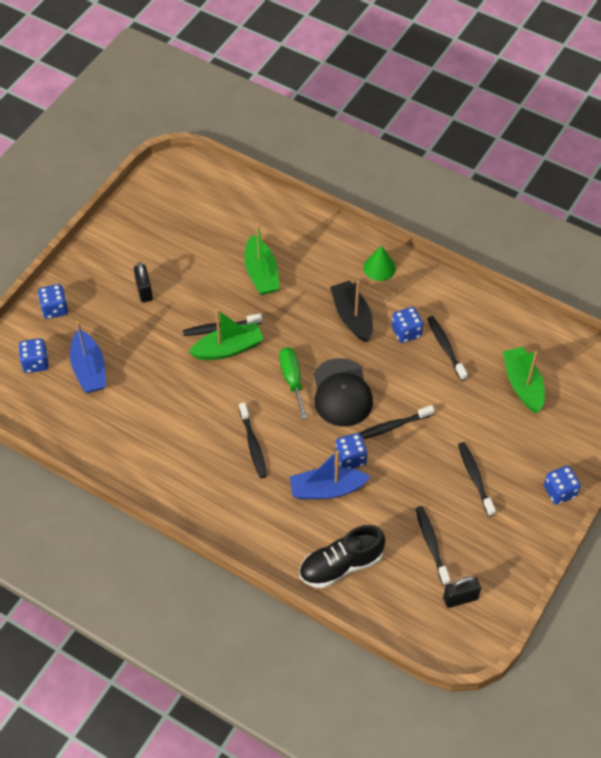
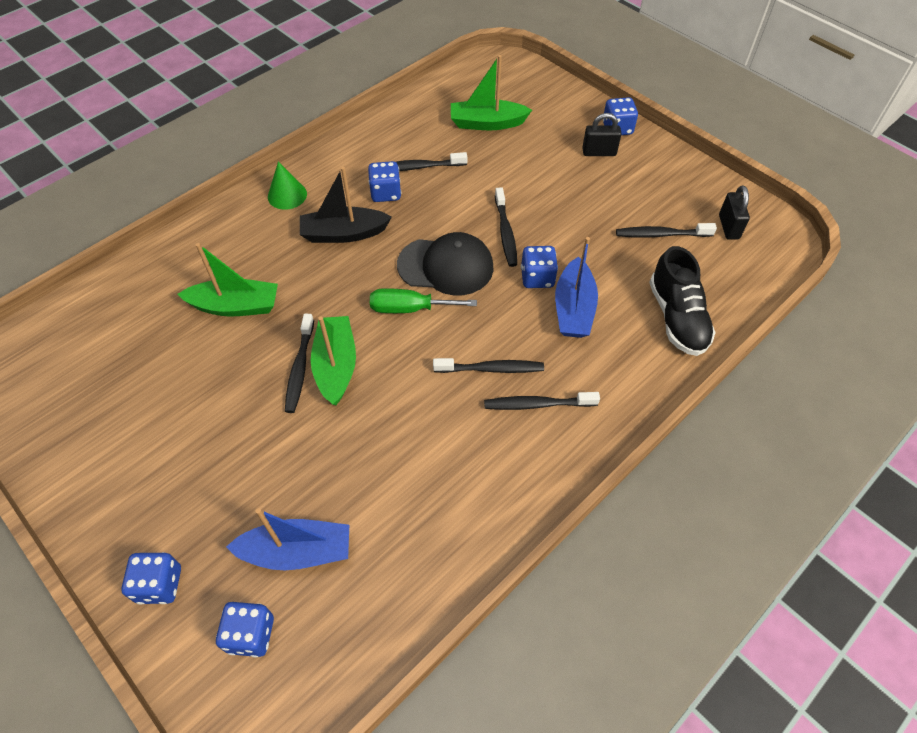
camera: 75 degrees left, 0 degrees up
black padlock [134,262,153,302] -> black padlock moved to [582,113,621,156]
black toothbrush [458,442,496,517] -> black toothbrush moved to [484,392,600,410]

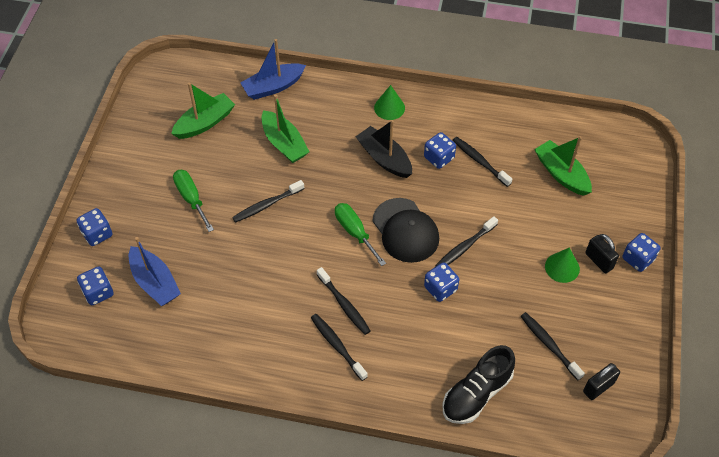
camera: 55 degrees right, 0 degrees up
green boat [311,316,356,406] -> green boat moved to [171,83,235,139]
blue boat [555,237,598,338] -> blue boat moved to [240,39,306,100]
none -> green screwdriver [173,170,214,232]
none -> green cone [545,248,580,283]

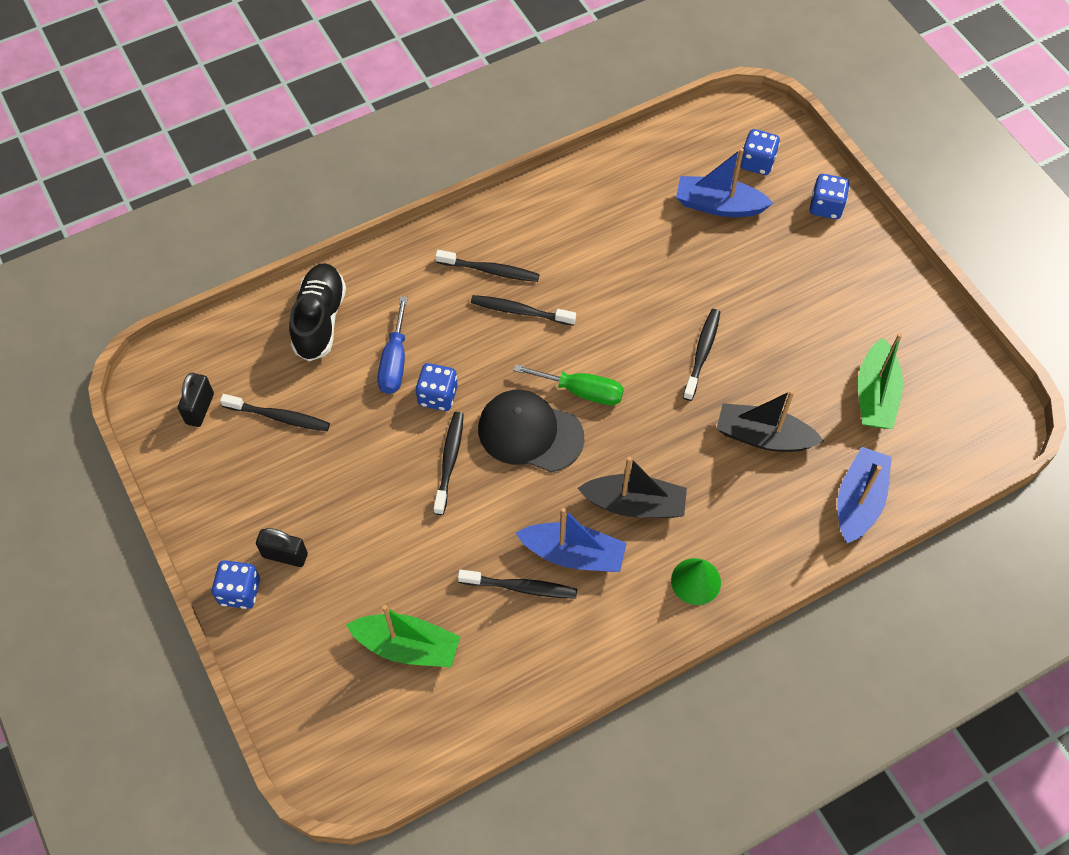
camera: 140 degrees right, 5 degrees up
green screwdriver [173,170,214,232] -> none
green boat [261,94,310,163] -> black boat [717,390,824,452]
blue dice [424,132,456,169] -> blue boat [516,508,627,572]
green cone [545,248,580,283] -> none
none -> blue screwdriver [377,296,408,394]

